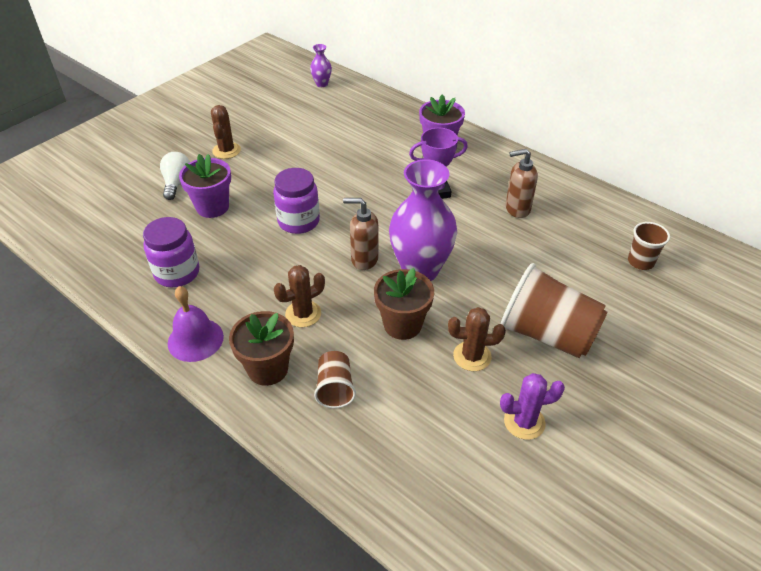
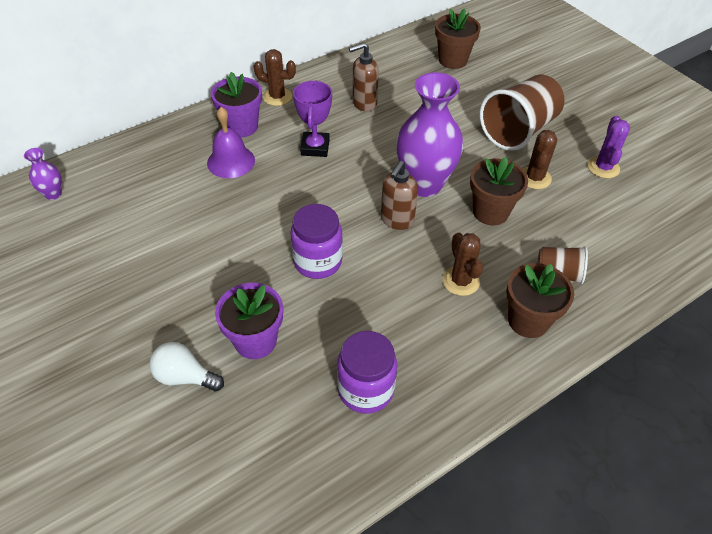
camera: 75 degrees left, 5 degrees up
purple bell [168,286,224,362] -> purple bell moved to [207,107,255,178]
brown cactus [211,105,241,159] -> brown cactus moved to [254,49,296,106]
brown soap dispenser [506,149,538,218] -> brown soap dispenser turned 60 degrees clockwise [349,42,379,112]
brown cup [628,222,670,270] -> brown flower pot [435,8,481,69]

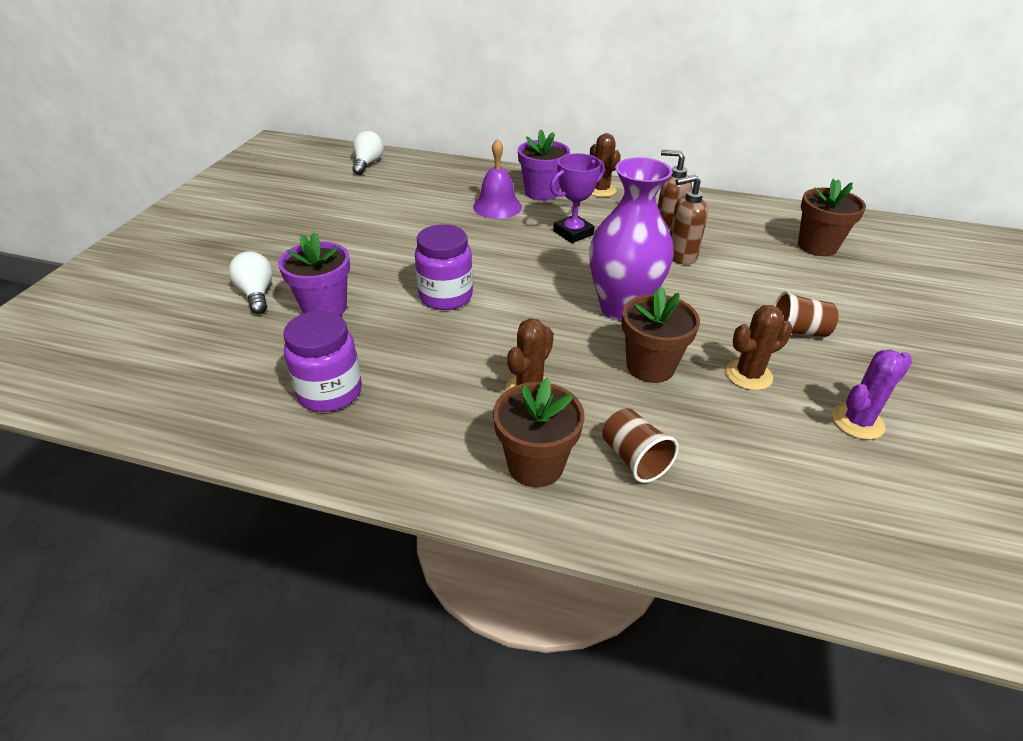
camera: 50 degrees right, 10 degrees down
purple vase [24,148,62,200] -> white light bulb [352,131,384,175]
brown soap dispenser [381,161,418,230] -> brown soap dispenser moved to [670,175,708,265]
brown cup [479,75,565,151] -> brown cup [774,291,839,337], size x0.52

